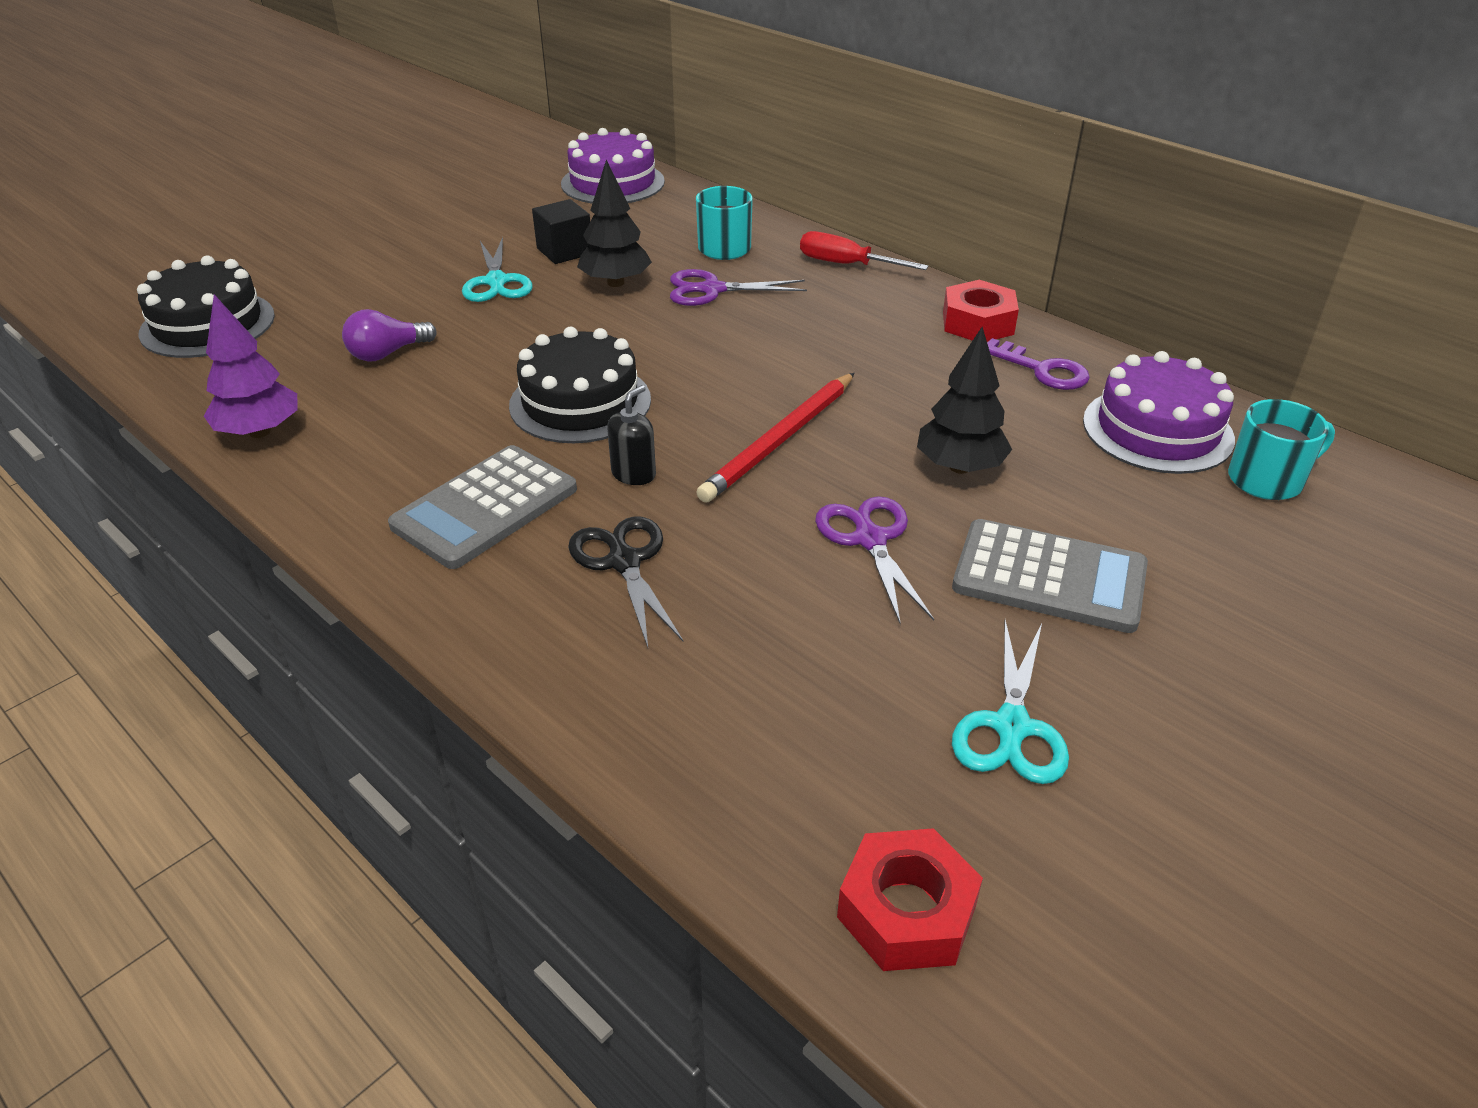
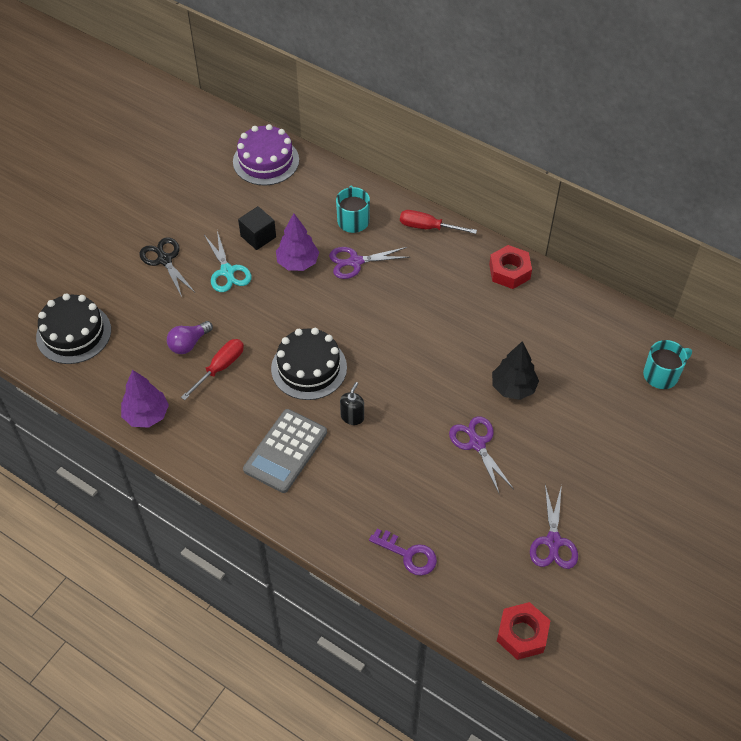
camera: 10 degrees left, 15 degrees up
black scissors [568,516,683,647] -> black scissors moved to [139,237,195,297]
black tree [577,159,652,287] -> purple tree [276,213,319,271]
red pencil [696,373,855,503] -> none
grey calculator [952,519,1148,633] -> none
turquoise scissors [952,620,1069,784] -> purple scissors [530,485,578,569]
purple key [987,338,1090,390] -> purple key moved to [369,529,437,576]
purple cake [1083,351,1235,474] -> none
none -> red screwdriver [181,339,244,400]

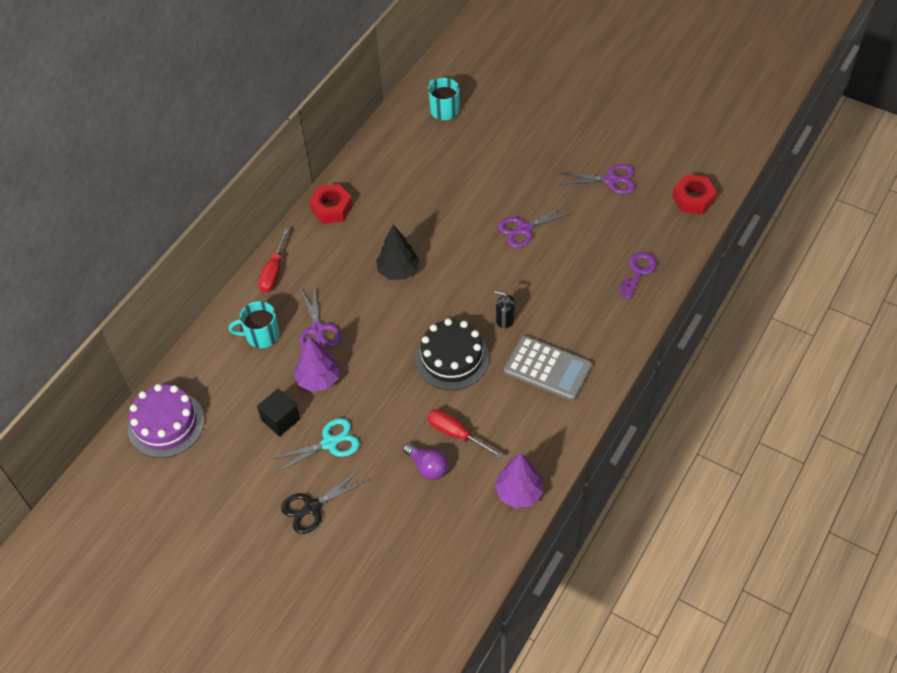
camera: 90 degrees left, 0 degrees up
black cake [36,293,111,364] -> none
black tree [492,341,539,400] -> black tree moved to [376,224,419,280]

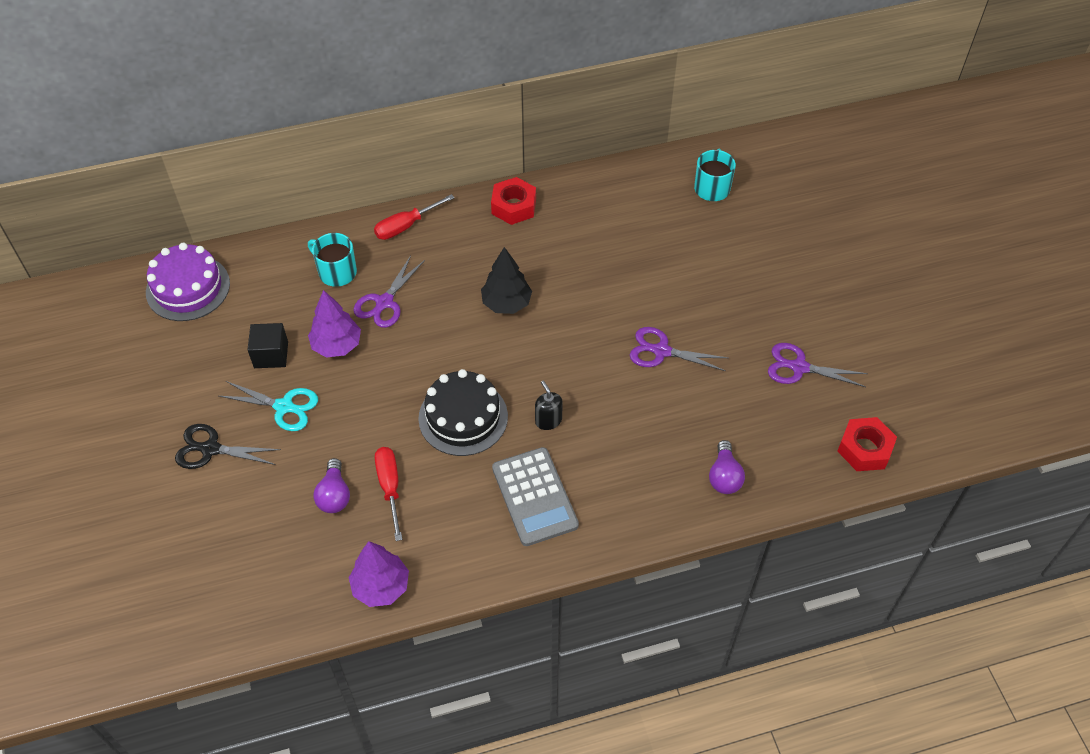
camera: 40 degrees right, 0 degrees up
purple scissors [559,164,635,194] -> purple scissors turned 150 degrees clockwise [768,343,868,387]
purple key [619,252,657,299] -> purple light bulb [709,440,745,494]

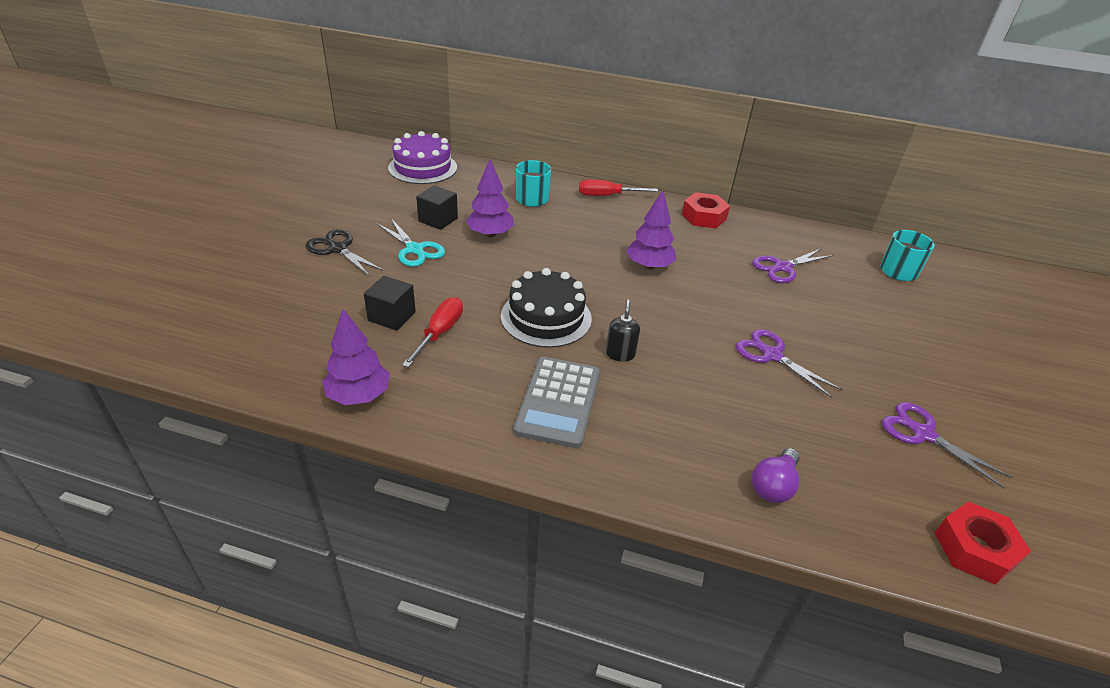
camera: 30 degrees right, 15 degrees down
purple light bulb [314,458,350,513] -> black cube [364,276,416,331]
purple scissors [353,255,425,328] -> purple scissors moved to [752,249,833,283]
black tree [481,247,532,314] -> purple tree [626,190,676,270]

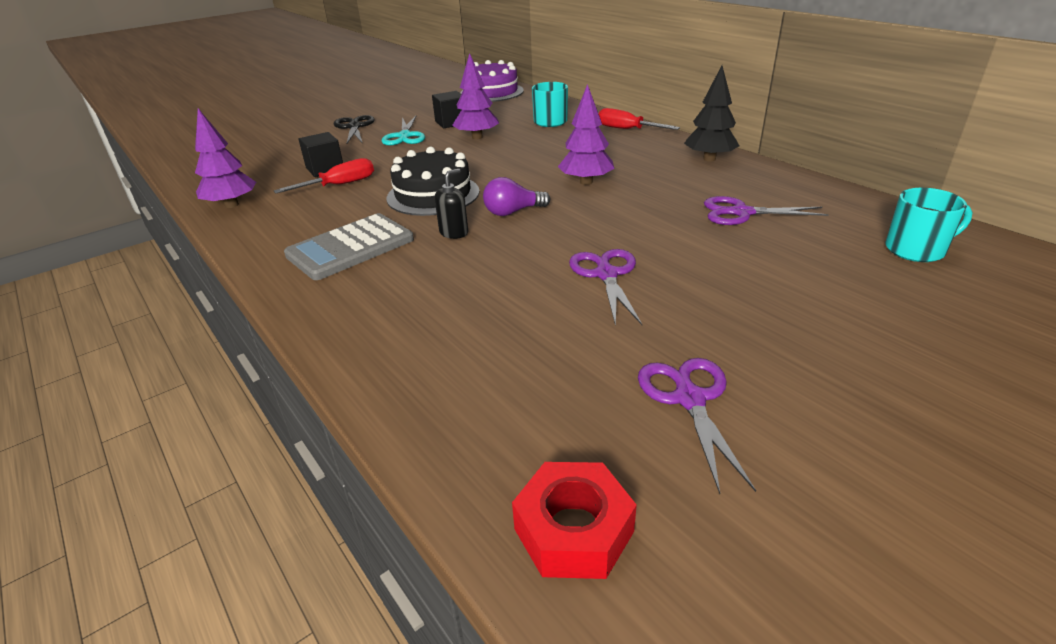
camera: 40 degrees right, 5 degrees down
red nut [682,192,730,228] -> black tree [684,66,739,162]
purple light bulb [752,448,800,503] -> purple light bulb moved to [483,177,550,216]

